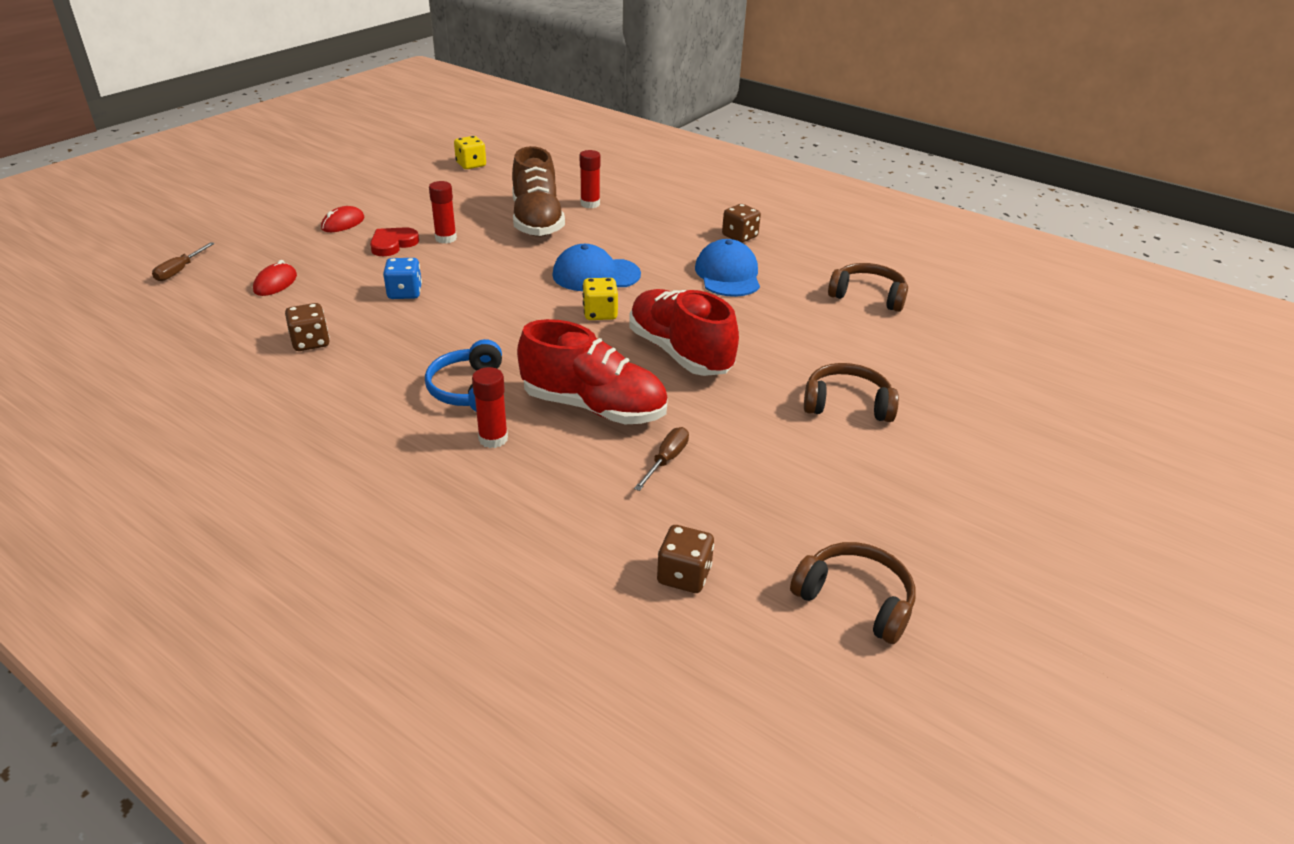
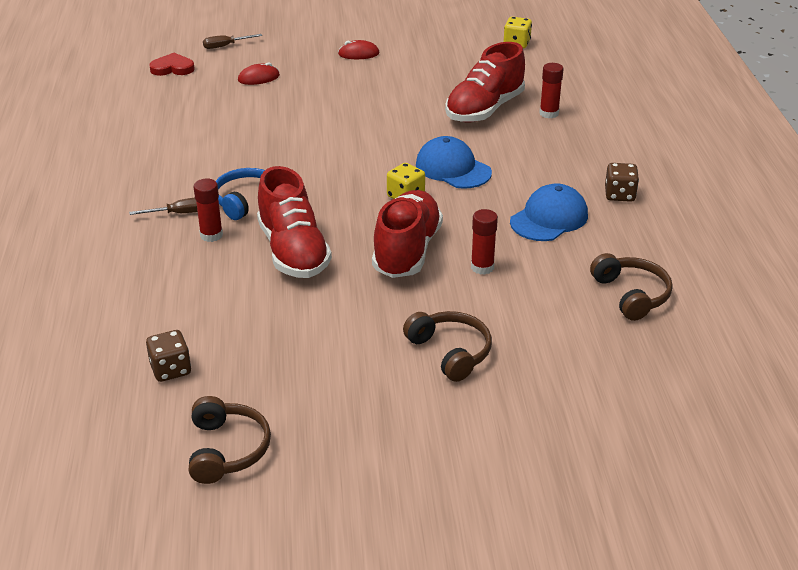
camera: 50 degrees right, 0 degrees up
brown dice [285,303,330,351] -> none
red heart [370,227,419,256] -> red heart moved to [149,53,195,76]
blue dice [383,258,422,299] -> none
red glue stick [429,181,457,244] -> red glue stick moved to [471,209,498,275]
brown shoe [512,146,565,237] -> red shoe [445,42,525,122]
brown screwdriver [634,427,689,491] -> brown screwdriver moved to [129,197,198,215]

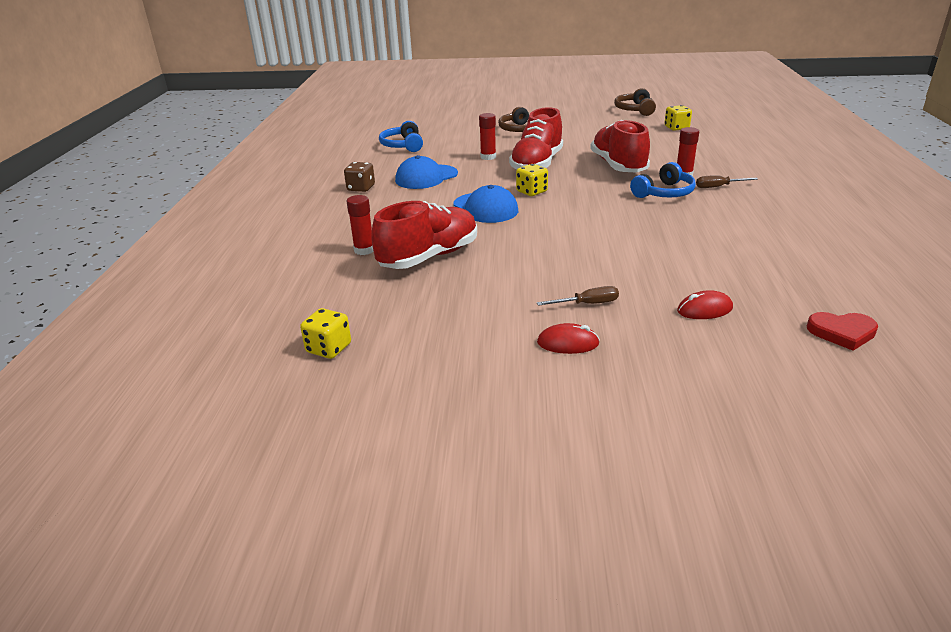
camera: 170 degrees left, 5 degrees down
brown dice [146,330,191,382] -> yellow dice [664,105,692,131]
brown screwdriver [203,34,262,49] -> brown screwdriver moved to [537,286,619,306]
brown headphones [590,253,673,321] -> blue headphones [379,121,423,152]

